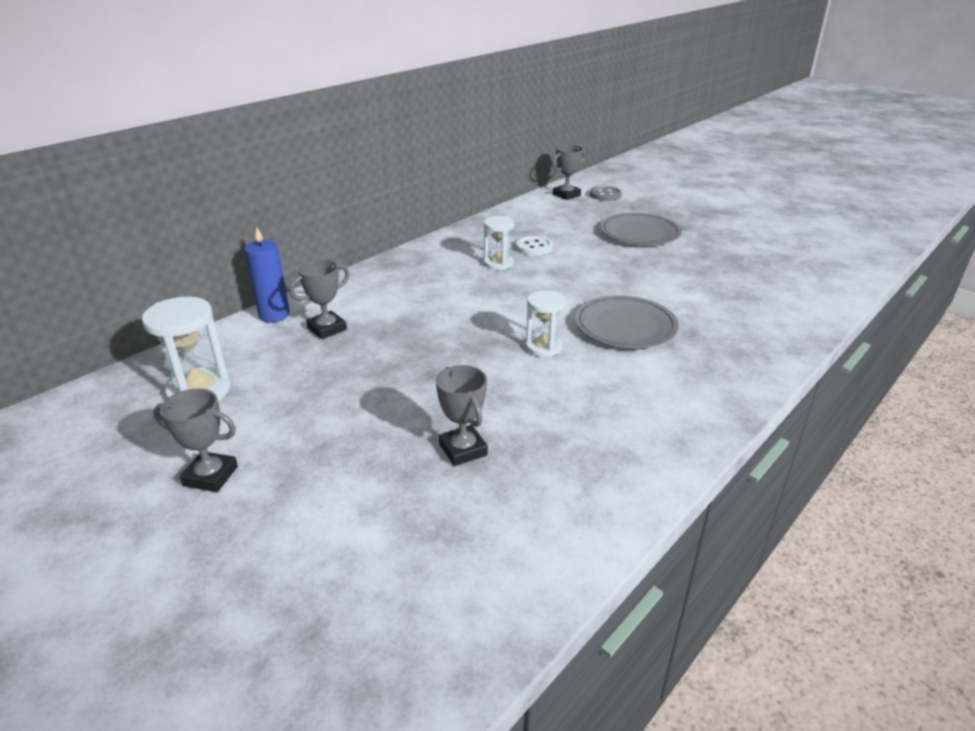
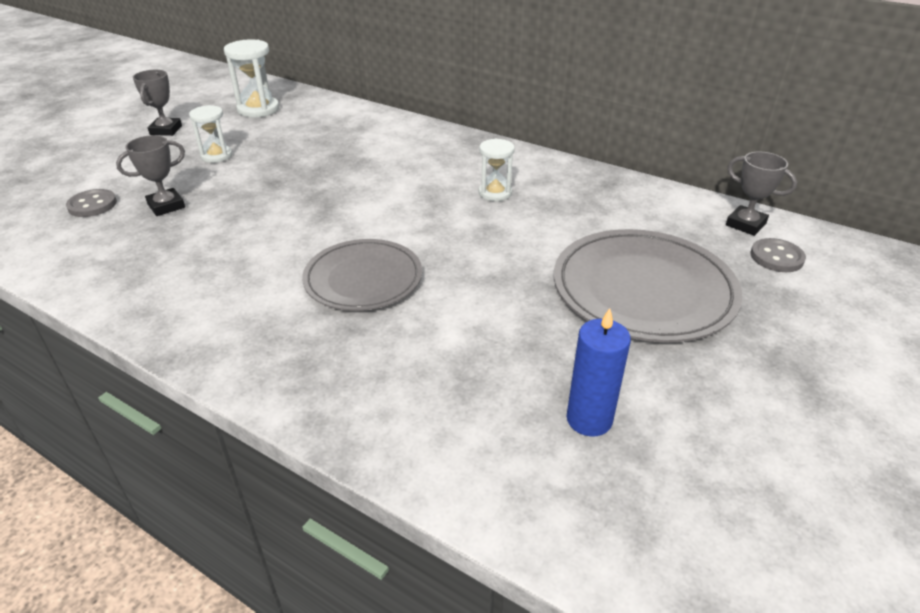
camera: 80 degrees right, 5 degrees up
blue candle [244,227,290,323] -> blue candle moved to [566,308,631,437]
grey trophy [290,259,349,339] -> none
white button [516,236,553,256] -> none
white hourglass [526,290,565,357] -> white hourglass moved to [189,105,232,163]
grey plate [600,213,682,245] -> grey plate [554,229,743,342], size x1.50
none -> grey button [66,189,117,217]

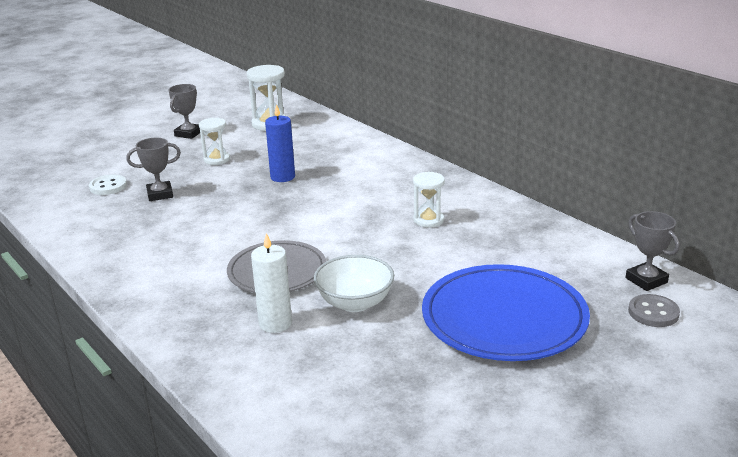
camera: 20 degrees right, 10 degrees down
grey button [66,189,117,217] -> white button [89,175,127,195]
grey plate [554,229,743,342] -> blue plate [422,264,590,361]
blue candle [566,308,631,437] -> blue candle moved to [265,104,295,182]
none -> white candle [251,233,292,333]
none -> white bowl [314,255,394,312]

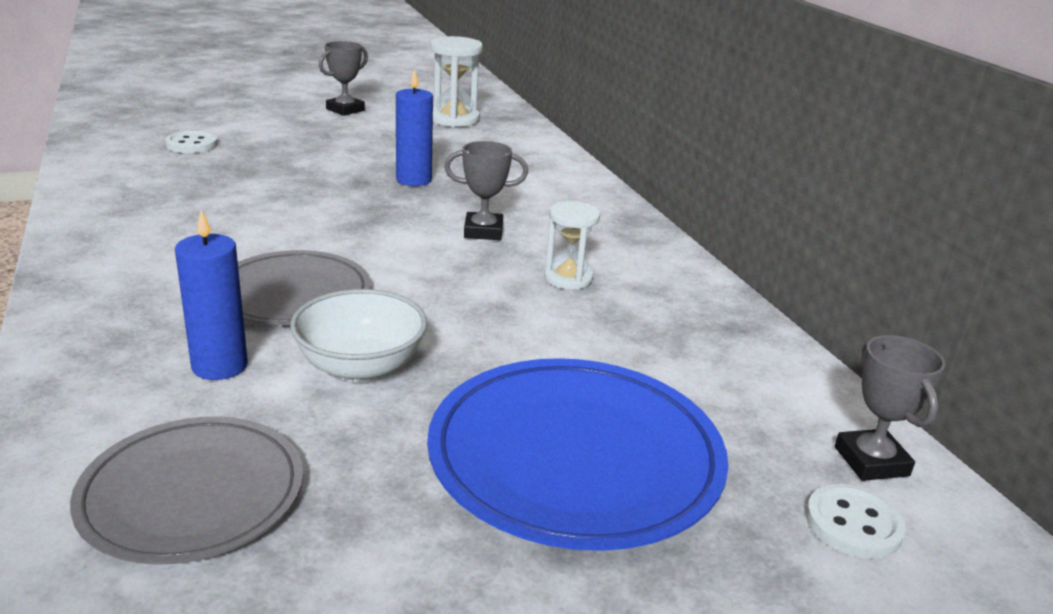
camera: 15 degrees right, 0 degrees up
grey trophy [126,138,181,201] -> grey trophy moved to [444,141,528,240]
white hourglass [199,118,230,165] -> none
white candle [251,233,292,333] -> blue candle [175,210,248,380]
grey button [628,294,680,327] -> white button [806,484,906,559]
none -> grey plate [70,416,303,565]

